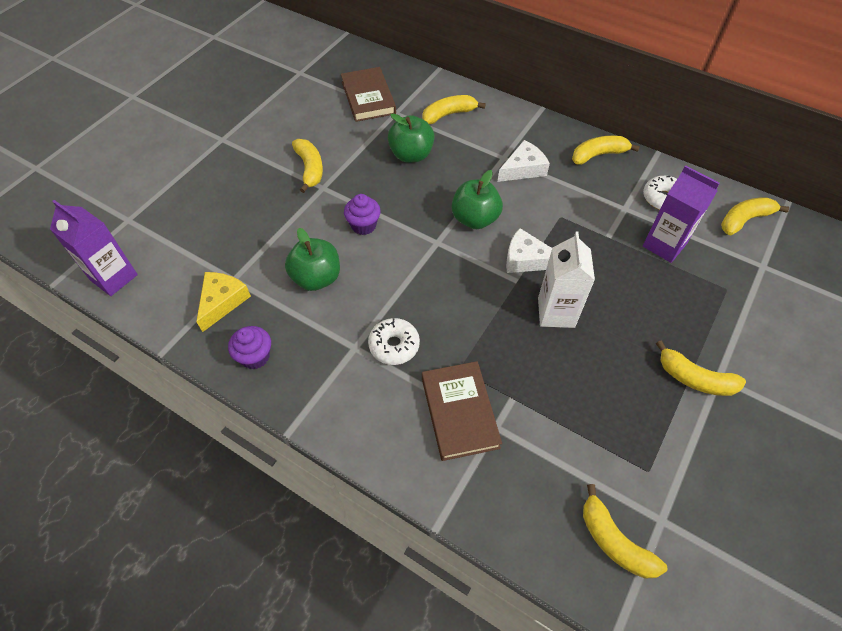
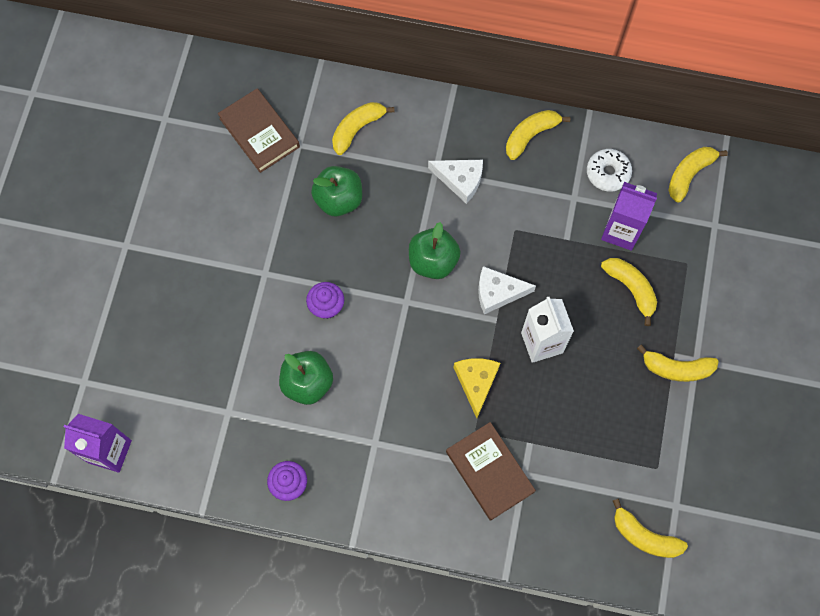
camera: 20 degrees left, 15 degrees up
yellow cheese [196,272,251,332] -> yellow cheese moved to [453,358,500,418]
yellow banana [292,139,323,193] -> yellow banana moved to [601,258,657,326]
white donut [368,318,420,365] -> none
white cheese [498,140,550,182] -> white cheese turned 75 degrees clockwise [428,160,483,204]

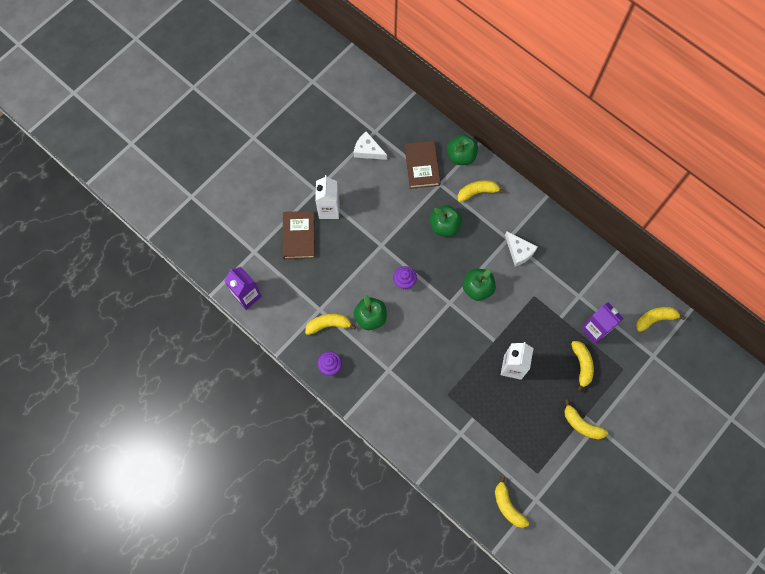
camera: 30 degrees right, 0 degrees up
brown book [446,422,536,521] -> brown book moved to [283,211,315,259]
yellow cheese [453,358,500,418] -> none
white cheese [478,266,536,314] -> white cheese moved to [354,131,387,160]
yellow banana [506,110,570,160] -> yellow banana moved to [305,314,356,335]
white donut [587,149,632,191] -> none
none -> white carton [315,175,340,219]
none -> green apple [447,134,478,165]

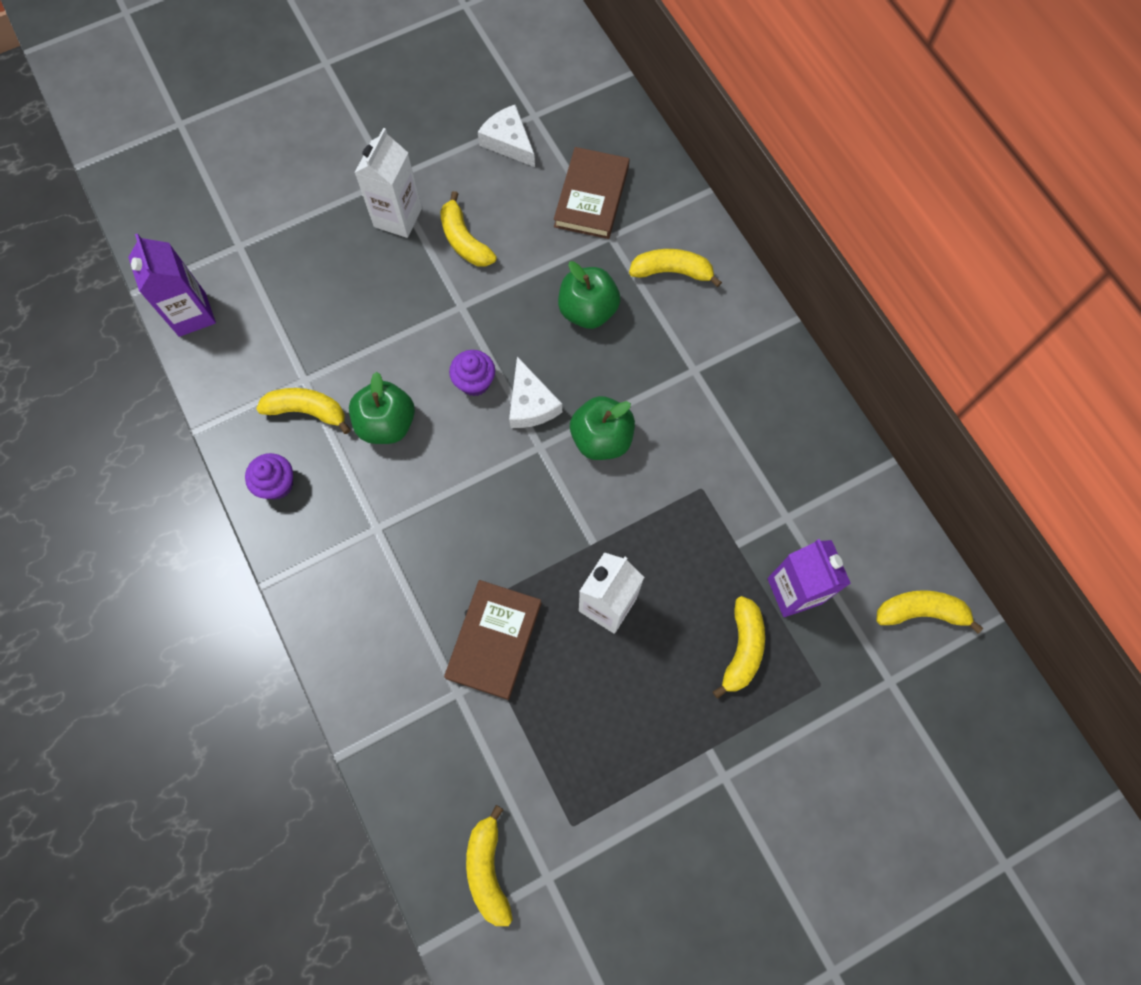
camera: 20 degrees right, 0 degrees up
brown book [283,211,315,259] -> brown book moved to [444,580,542,700]
green apple [447,134,478,165] -> none
white cheese [505,231,538,267] -> white cheese moved to [509,357,562,428]
yellow banana [564,399,608,440] -> yellow banana moved to [440,191,497,266]

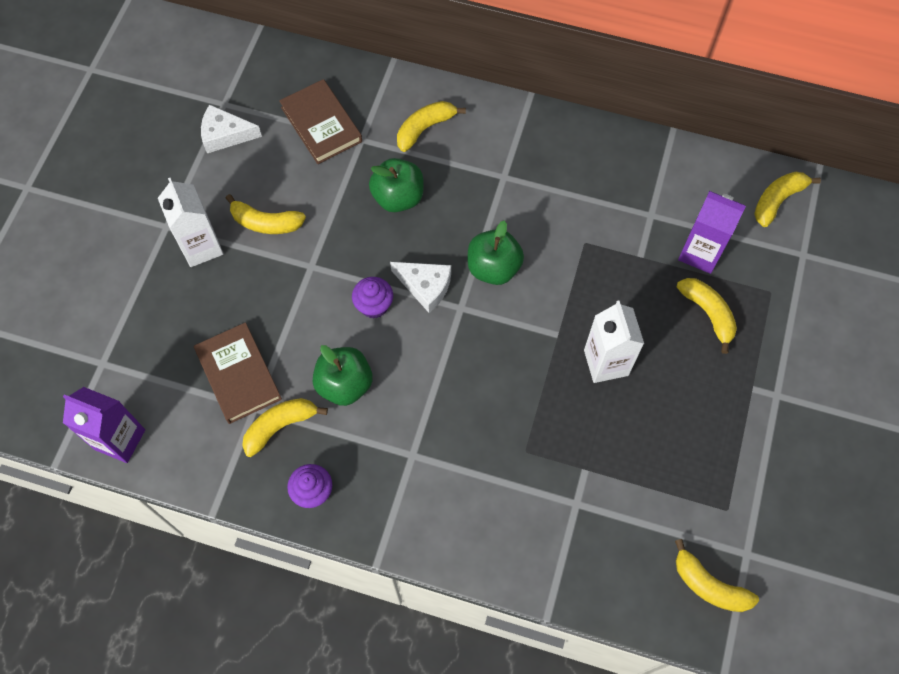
camera: 45 degrees left, 5 degrees down
brown book [444,580,542,700] -> brown book moved to [194,322,282,424]

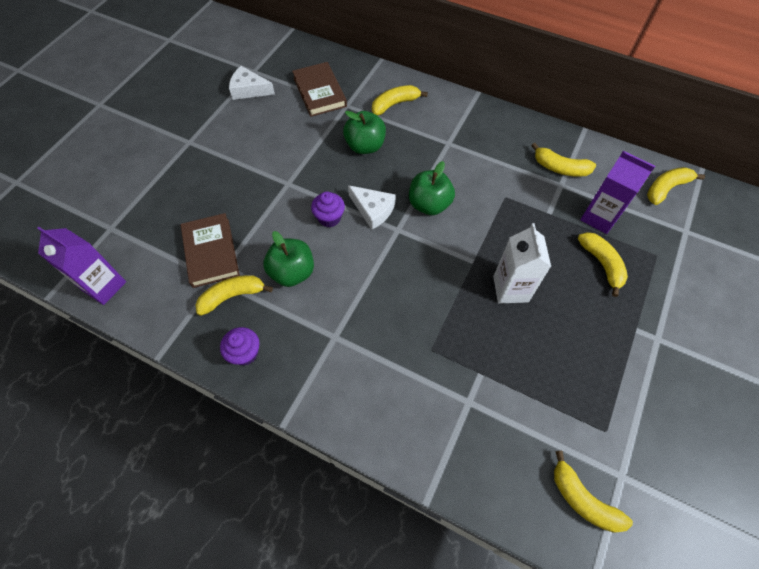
camera: 10 degrees right, 5 degrees down
white carton [158,178,223,267] -> none
yellow banana [226,194,306,234] -> yellow banana moved to [531,143,596,177]

